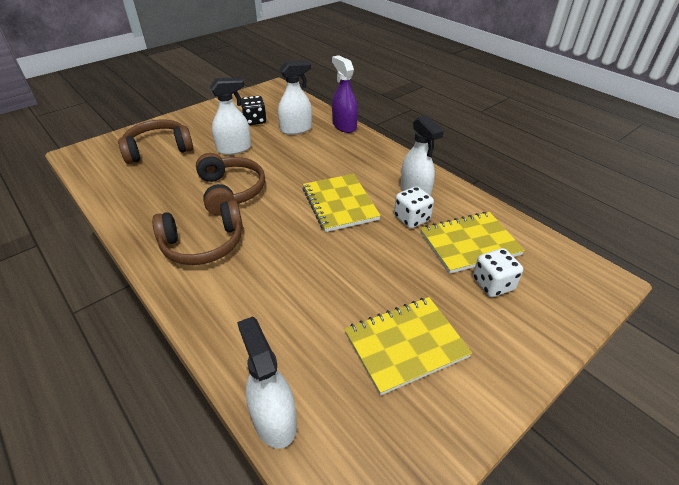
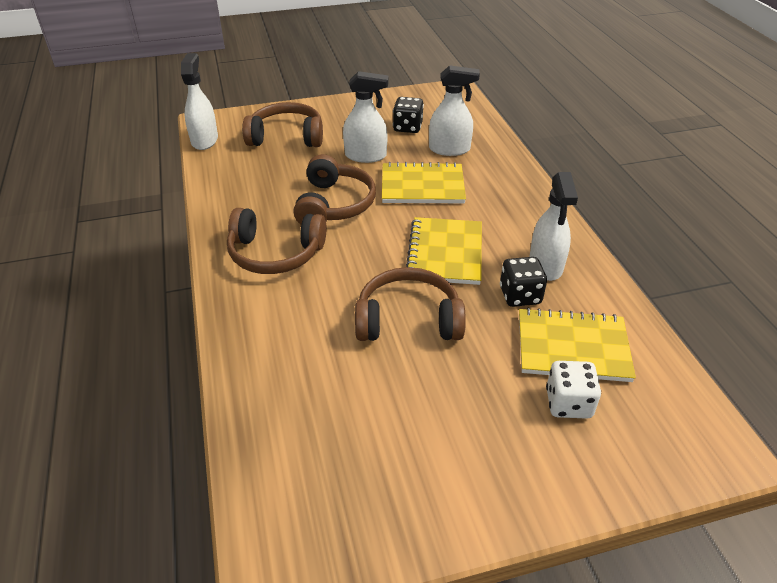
camera: 25 degrees right, 0 degrees up
white spray bottle [237,316,297,449] -> white spray bottle moved to [181,53,218,150]
purple spray bottle [332,55,358,133] -> none
yellow notebook [345,297,472,396] -> yellow notebook moved to [382,162,466,203]
white dice [394,186,434,228] -> black dice [500,257,547,307]
none -> brown headphones [355,267,466,341]

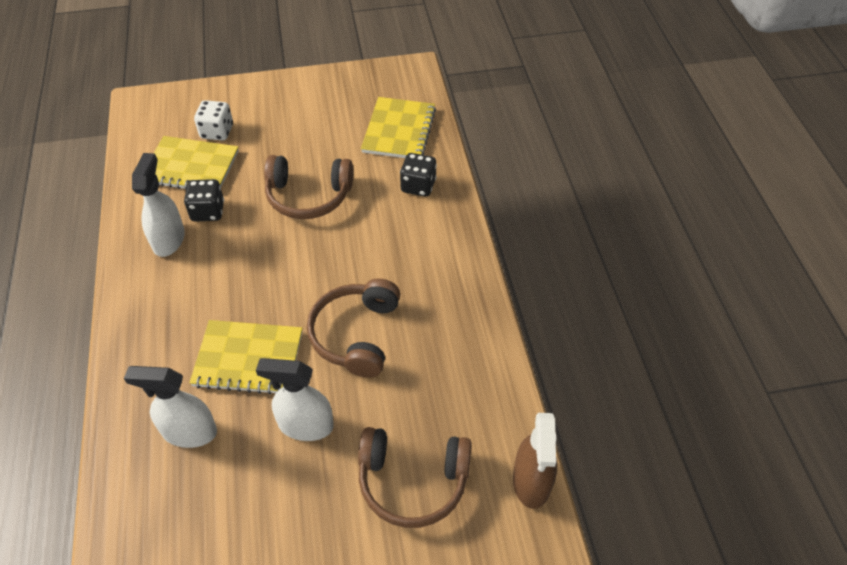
camera: 175 degrees left, 10 degrees up
white spray bottle [181,53,218,150] -> brown spray bottle [513,413,557,509]
brown headphones [227,208,326,274] -> none
black dice [393,97,424,133] -> black dice moved to [400,153,437,197]
yellow notebook [406,217,482,285] -> yellow notebook moved to [361,97,436,158]

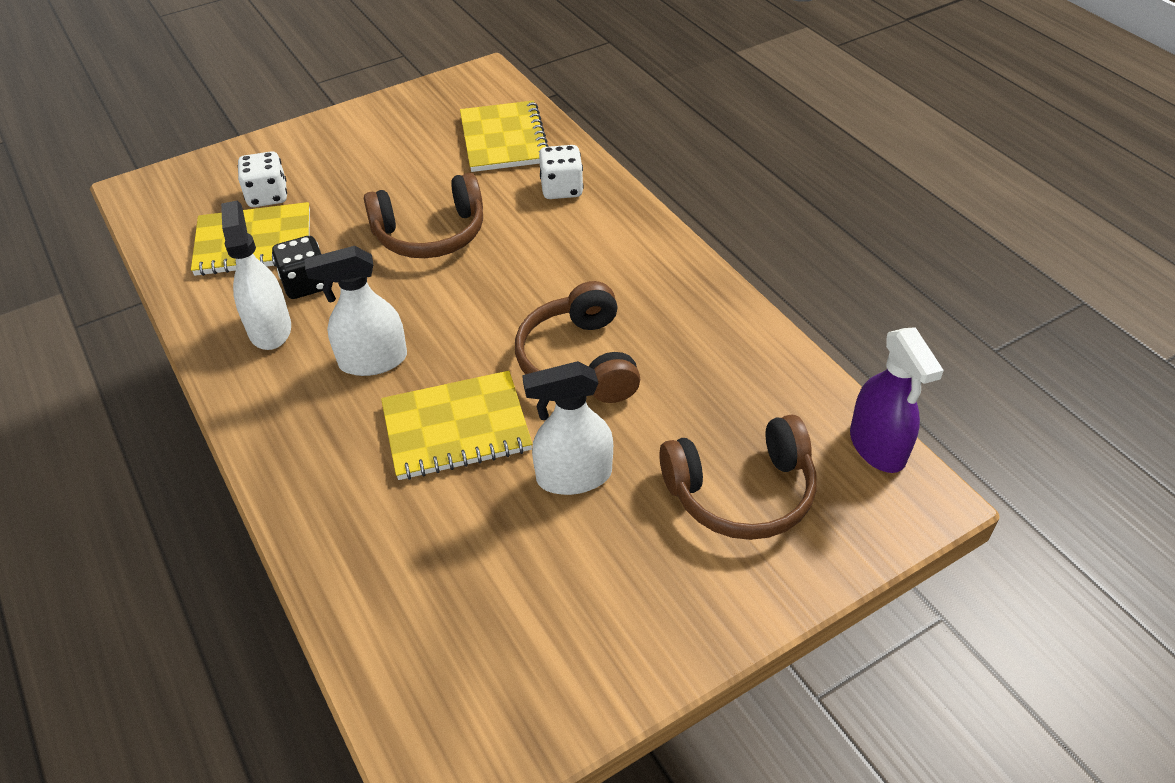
camera: 20 degrees left, 5 degrees down
white spray bottle [124,366,217,448] -> white spray bottle moved to [304,246,407,376]
black dice [400,153,437,197] -> white dice [539,145,583,199]
brown spray bottle [513,413,557,509] -> purple spray bottle [850,327,944,473]

